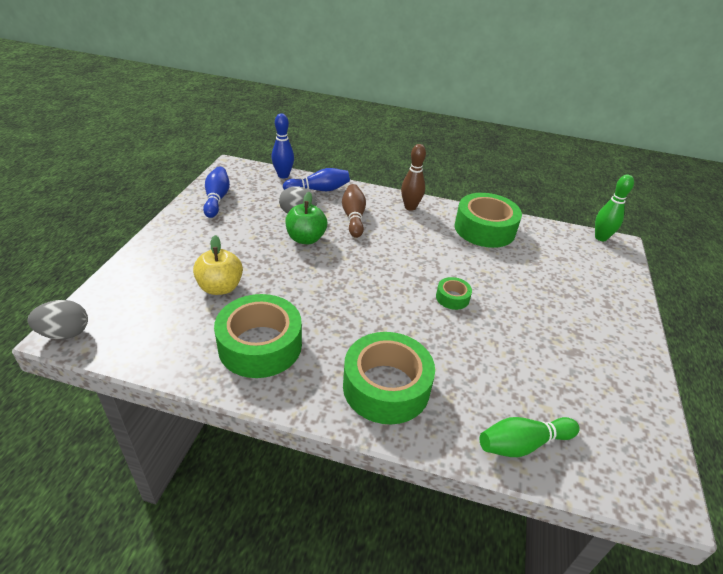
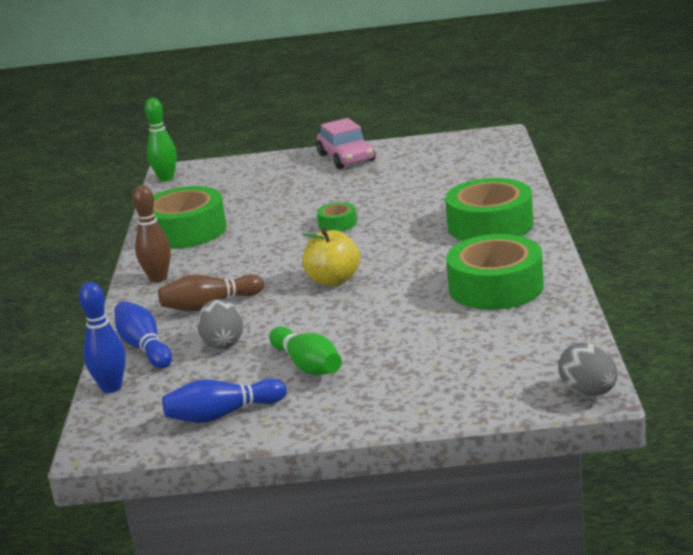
camera: 100 degrees left, 15 degrees down
yellow apple [193,235,243,295] -> yellow apple moved to [302,227,360,286]
green apple [285,192,327,244] -> none
green bowling pin [480,417,580,457] -> green bowling pin moved to [269,327,342,375]
none -> pink car [317,118,375,169]

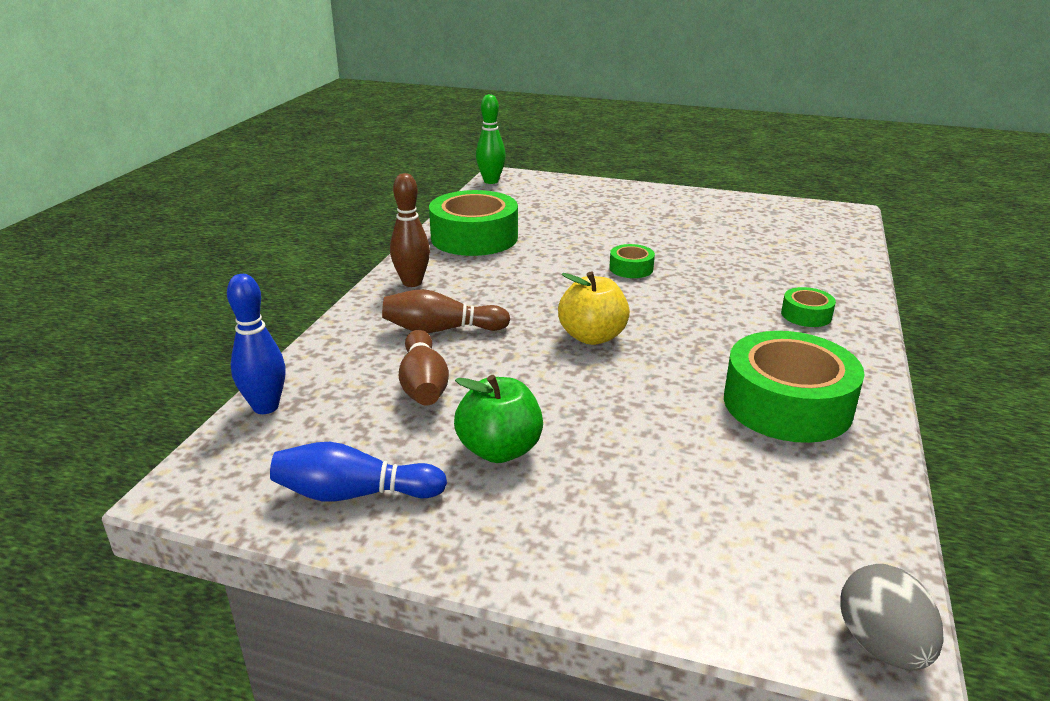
camera: 15 degrees right, 5 degrees up
blue bowling pin [114,301,172,368] -> none
grey egg [197,299,243,349] -> brown bowling pin [399,330,449,406]
green bowling pin [269,327,342,375] -> green apple [454,375,543,463]
pink car [317,118,375,169] -> none
green tape [445,178,533,241] -> green tape [781,287,836,327], size x0.47

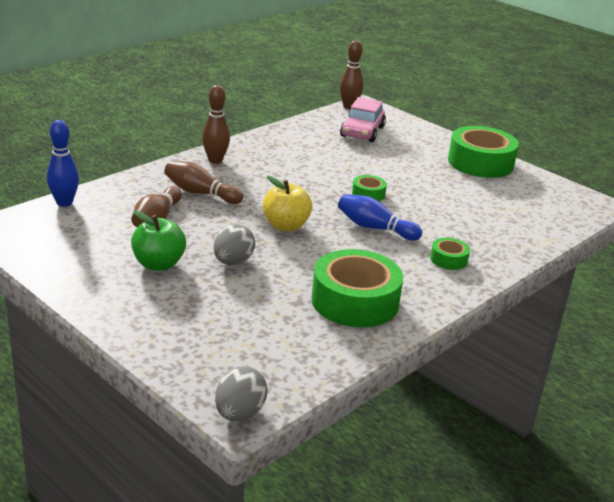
camera: 25 degrees right, 0 degrees up
blue bowling pin [270,442,447,502] -> blue bowling pin moved to [338,194,422,241]
green tape [429,190,518,256] -> green tape moved to [448,126,519,178]
green bowling pin [476,94,506,184] -> brown bowling pin [340,40,363,109]
none -> grey egg [214,224,255,265]
none -> pink car [340,97,386,142]

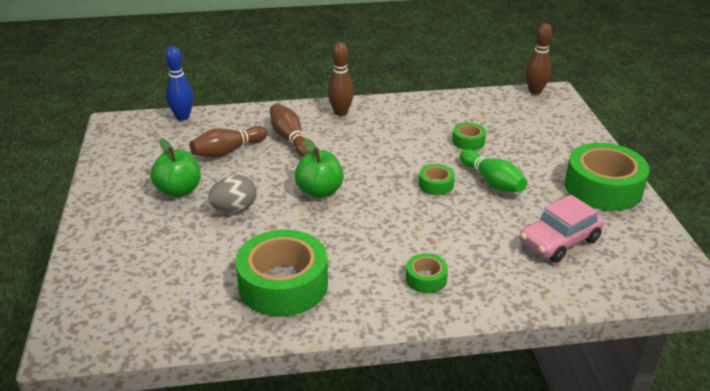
camera: 40 degrees right, 5 degrees up
grey egg [215,366,268,421] -> none
yellow apple [263,176,312,231] -> green apple [294,139,344,198]
blue bowling pin [338,194,422,241] -> none
pink car [340,97,386,142] -> pink car moved to [520,195,604,263]
none -> green tape [452,123,486,150]
none -> green bowling pin [460,149,527,192]

